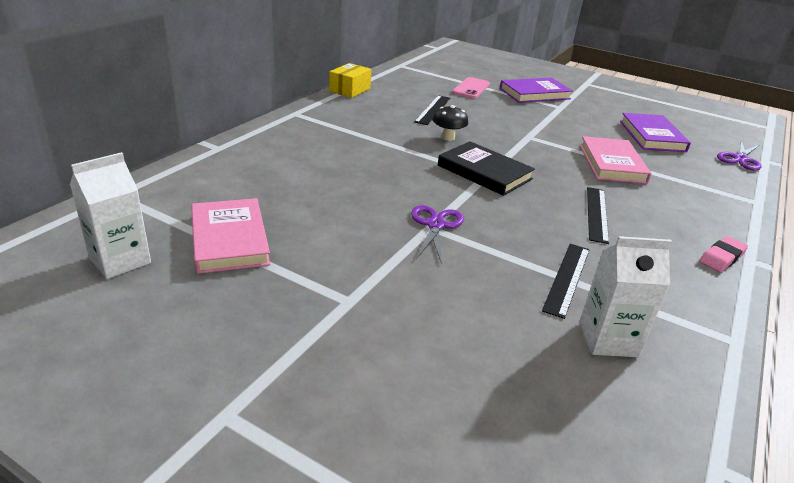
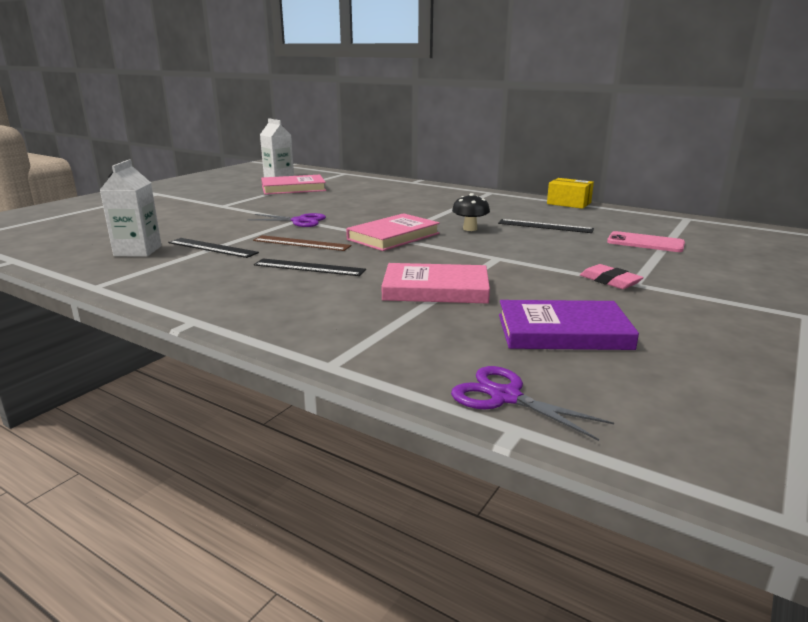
camera: 95 degrees right, 10 degrees down
black book [438,141,535,196] -> pink book [346,213,440,251]
purple book [500,78,573,103] -> none
pink eraser [699,236,748,272] -> pink eraser moved to [580,264,644,289]
none -> brown ruler [253,235,351,251]

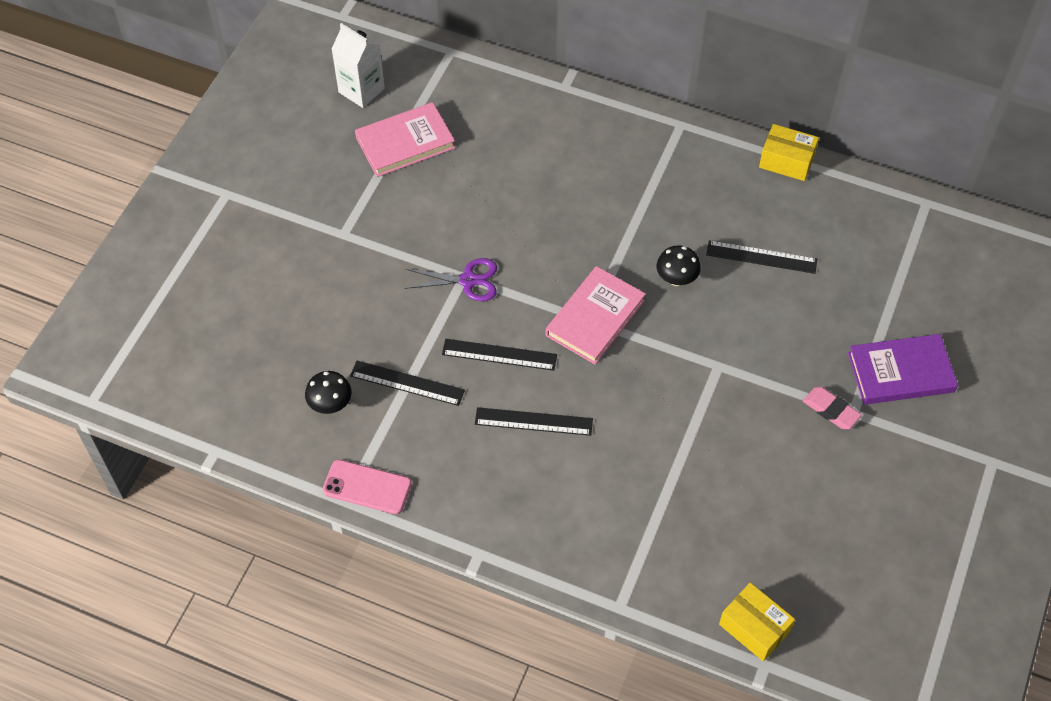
camera: 10 degrees left, 35 degrees up
white carton [100,159,162,257] -> black mushroom [305,371,352,414]
brown ruler [253,235,351,251] -> black ruler [442,339,557,371]
pink book [382,263,490,304] -> none
purple scissors [451,366,614,441] -> yellow box [719,583,795,661]
purple book [499,300,639,350] -> purple book moved to [848,334,958,405]
pink phone [607,231,685,252] -> pink phone moved to [322,460,412,514]

